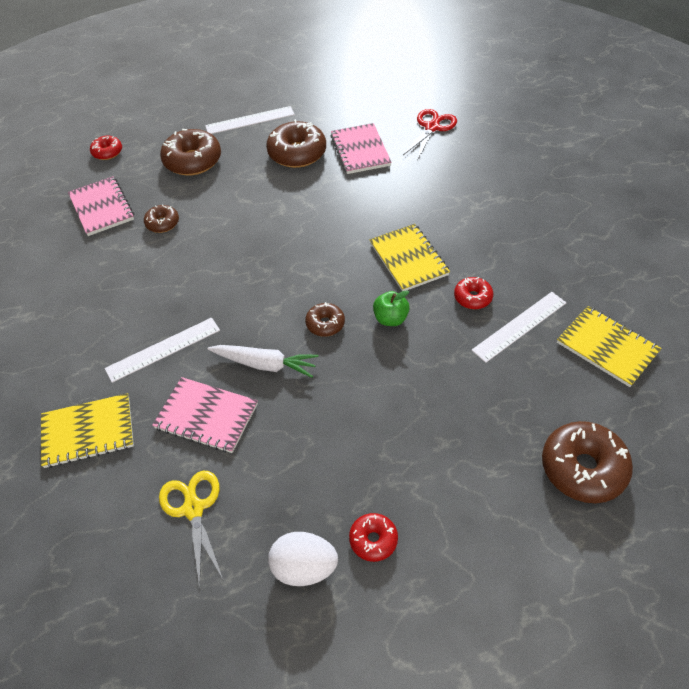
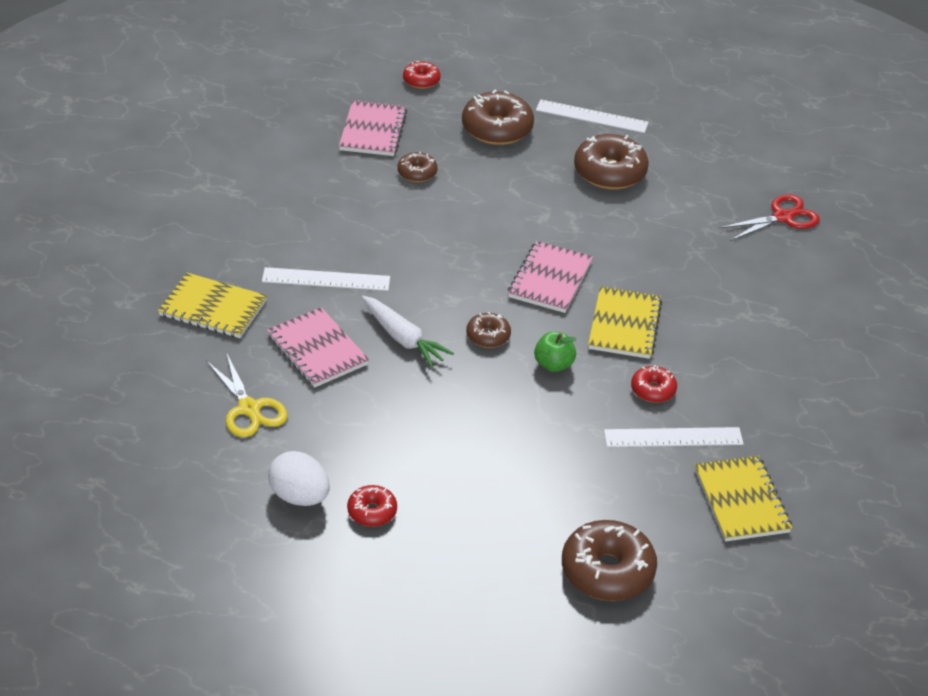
camera: 30 degrees right, 10 degrees down
yellow scissors [159,471,223,588] -> yellow scissors turned 135 degrees clockwise [206,352,288,437]
pink notebook [331,123,392,174] -> pink notebook moved to [508,241,593,313]

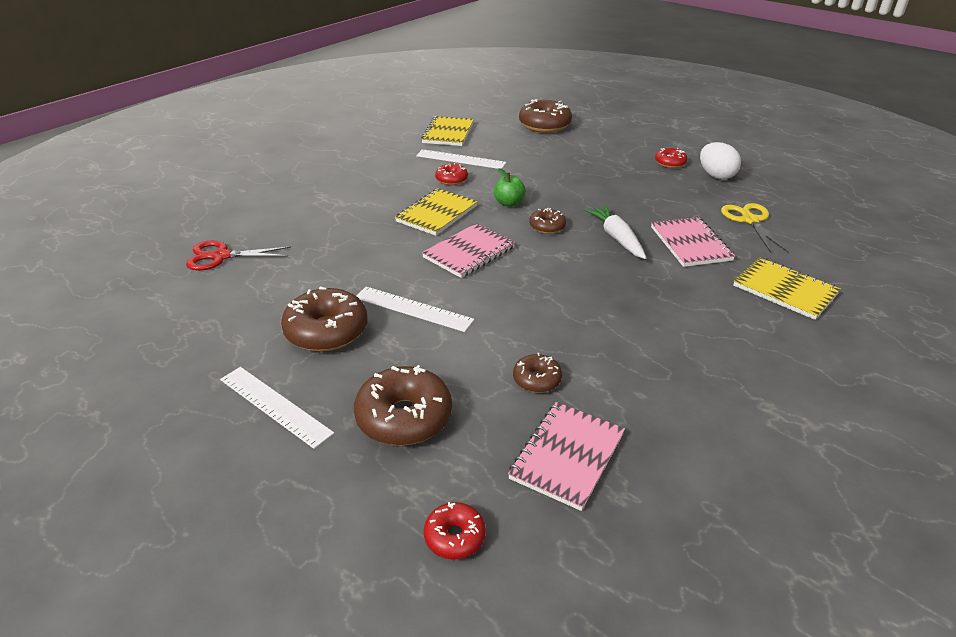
camera: 155 degrees left, 5 degrees down
white ruler [262,267,390,291] -> white ruler moved to [356,287,475,332]

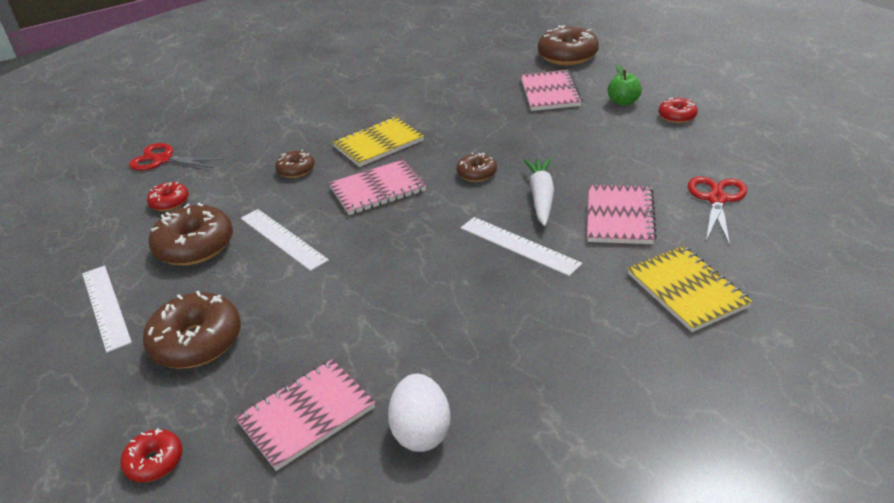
camera: 25 degrees right, 0 degrees up
white ruler [416,149,506,169] -> white ruler moved to [461,217,582,276]
yellow notebook [421,116,474,146] -> none
red donut [435,163,468,185] -> red donut moved to [147,182,189,211]
green apple [494,168,526,207] -> green apple moved to [608,64,642,106]
brown donut [513,353,562,393] -> brown donut moved to [275,150,315,178]
white egg [700,142,741,179] -> white egg moved to [388,374,451,452]
yellow scissors [721,203,788,253] -> red scissors [688,176,747,246]
none -> pink notebook [521,70,582,111]

